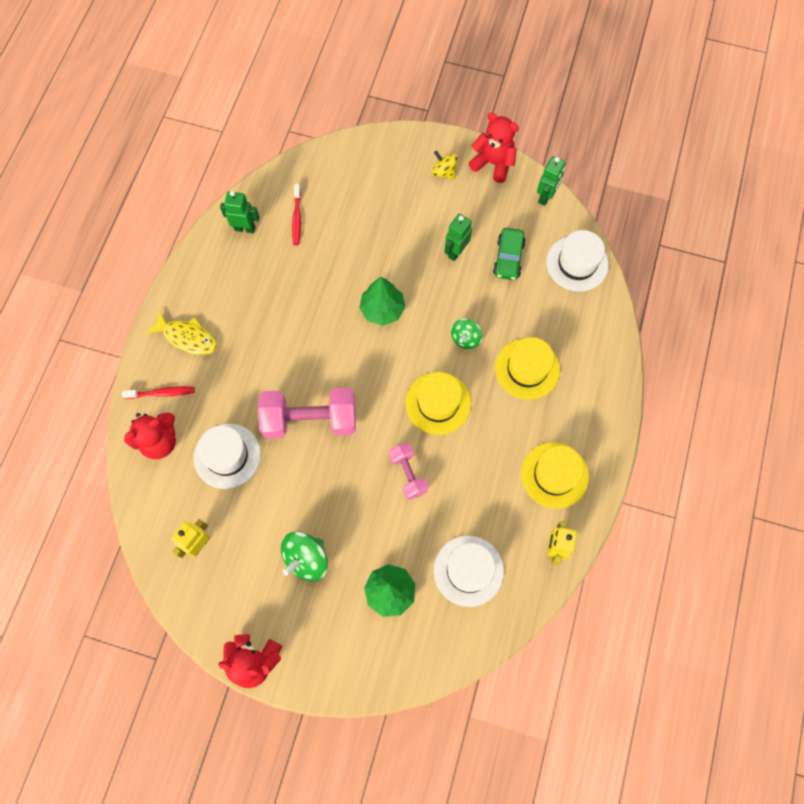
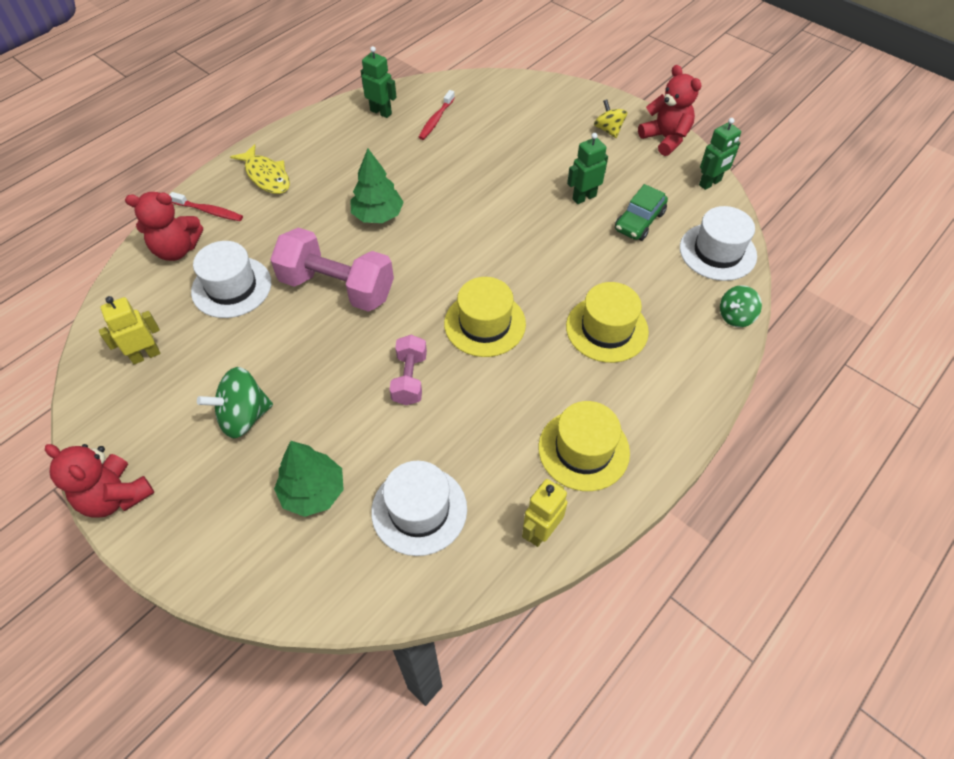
camera: 25 degrees right, 15 degrees down
green tree [359,277,406,326] -> green tree moved to [350,148,404,223]
green spinning top [451,319,482,349] -> green spinning top moved to [720,285,762,327]

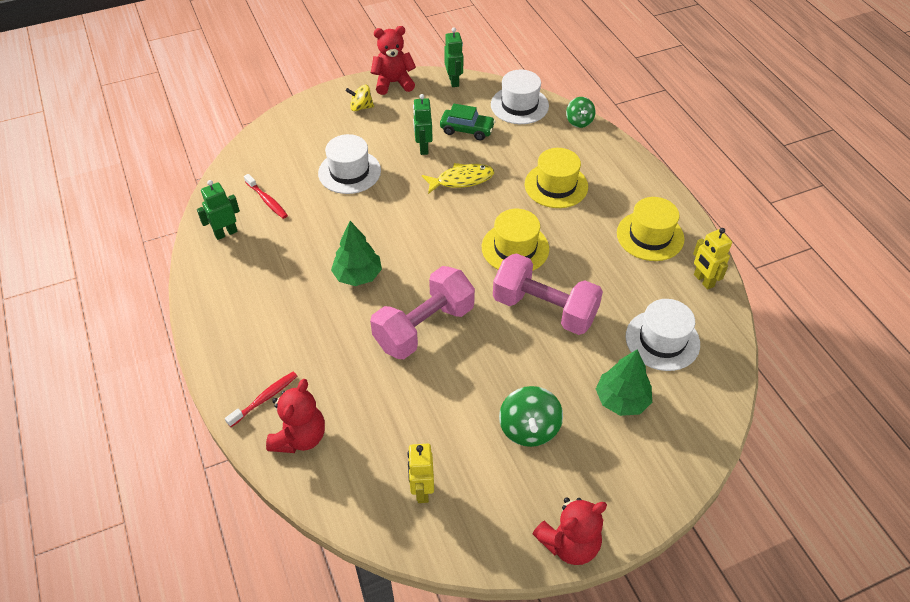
camera: 65 degrees left, 5 degrees down
white hat [191,241,271,318] -> white hat moved to [318,134,381,194]
yellow fish [230,144,290,194] -> yellow fish moved to [422,163,494,194]
pink dumbbell [389,335,427,405] -> pink dumbbell [493,253,603,335], size x1.82
green car [615,184,668,241] -> green car turned 45 degrees counterclockwise [440,104,495,140]

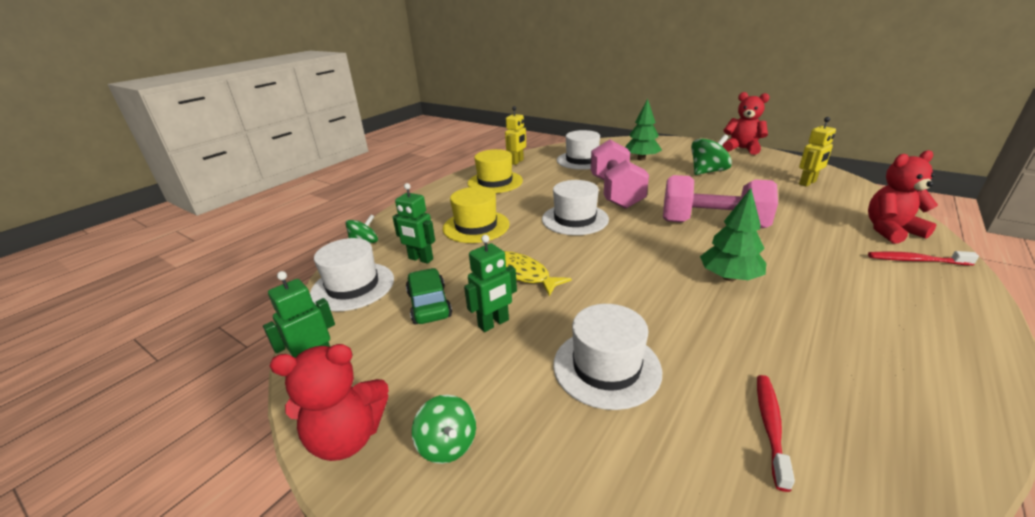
camera: 120 degrees left, 20 degrees down
green robot [197,180,240,240] -> green robot moved to [393,183,435,264]
yellow spinning top [346,85,374,111] -> green spinning top [412,395,476,464]
red teddy bear [371,26,416,95] -> red teddy bear turned 60 degrees counterclockwise [270,344,389,461]
yellow hat [482,209,549,271] -> white hat [542,180,609,235]

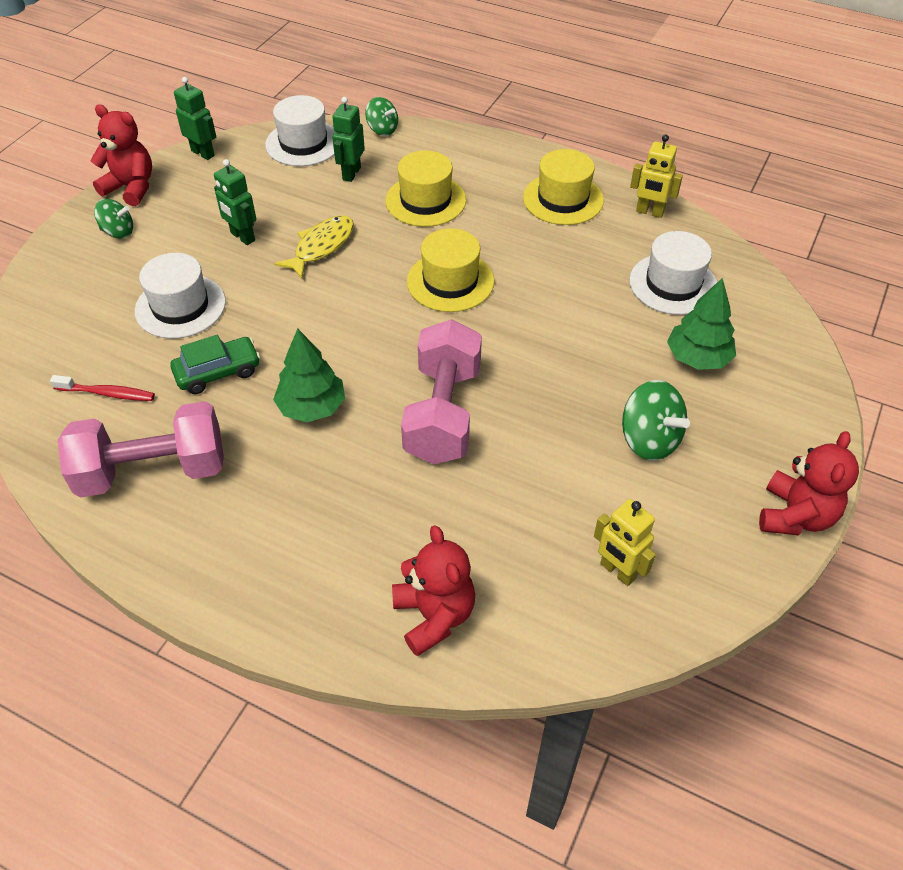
camera: 80 degrees right, 20 degrees up
red teddy bear [270,344,389,461] -> red teddy bear turned 135 degrees clockwise [90,104,152,206]
green car [406,268,452,324] -> green car moved to [170,335,260,394]
green spinning top [412,395,476,464] -> green spinning top turned 135 degrees counterclockwise [94,199,133,238]
white hat [542,180,609,235] -> yellow hat [407,228,494,312]
pink dumbbell [591,139,649,209] -> pink dumbbell moved to [58,401,224,498]
red toothbrush [868,251,979,265] -> none

